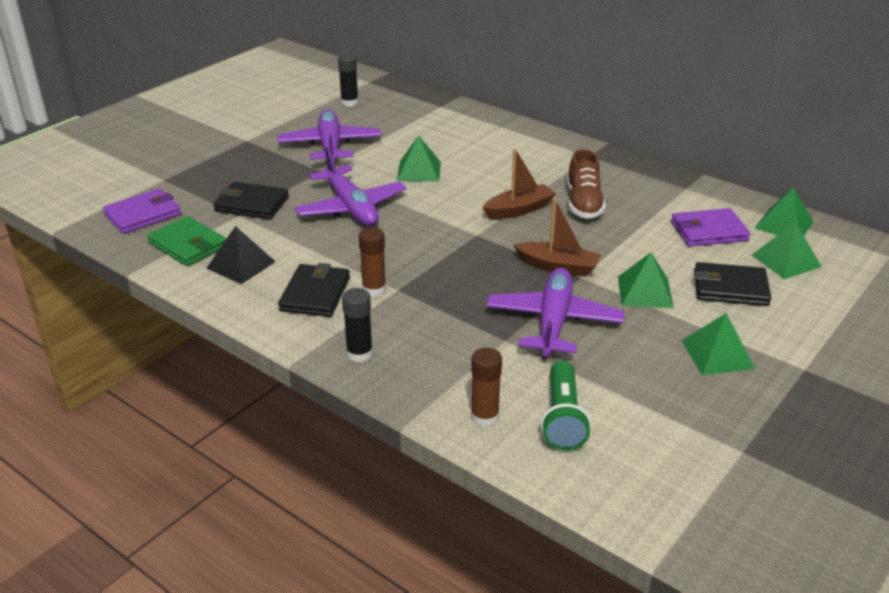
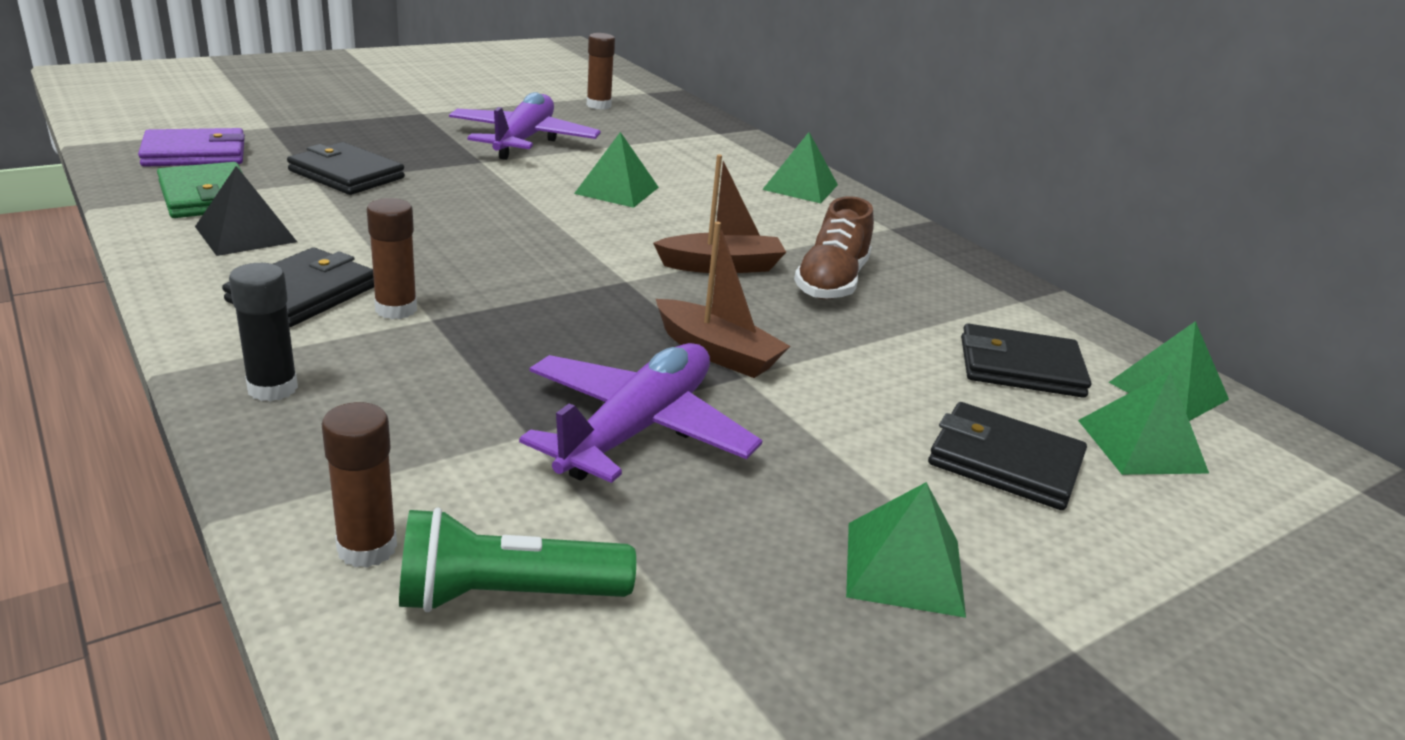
camera: 15 degrees right, 5 degrees down
purple plane [295,147,407,226] -> none
black glue stick [338,54,359,106] -> brown glue stick [587,33,615,110]
green flashlight [541,361,591,451] -> green flashlight turned 60 degrees clockwise [399,508,636,612]
green pyramid [618,252,674,308] -> green pyramid moved to [762,132,838,203]
purple wallet [671,208,750,247] -> black wallet [961,323,1091,398]

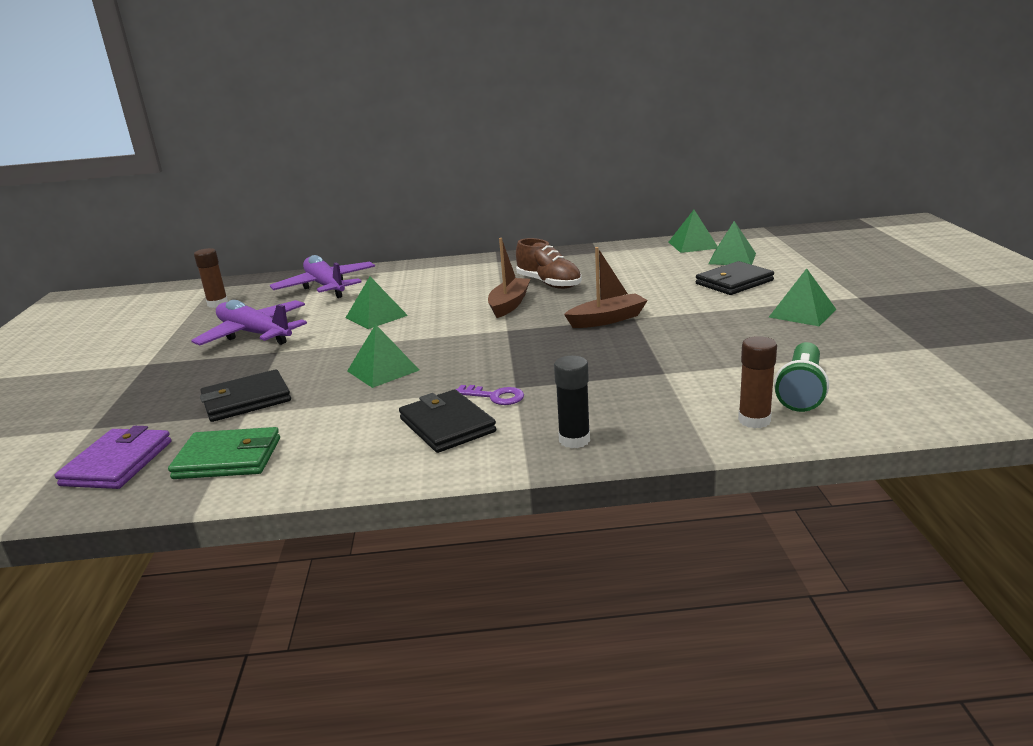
camera: 55 degrees left, 5 degrees down
black pyramid [195,166,297,256] -> none
brown glue stick [367,198,417,319] -> purple key [456,385,524,405]
purple plane [519,343,763,483] -> purple plane moved to [270,255,375,298]
green pyramid [762,132,838,203] -> green pyramid moved to [347,324,419,388]
black wallet [961,323,1091,398] -> none

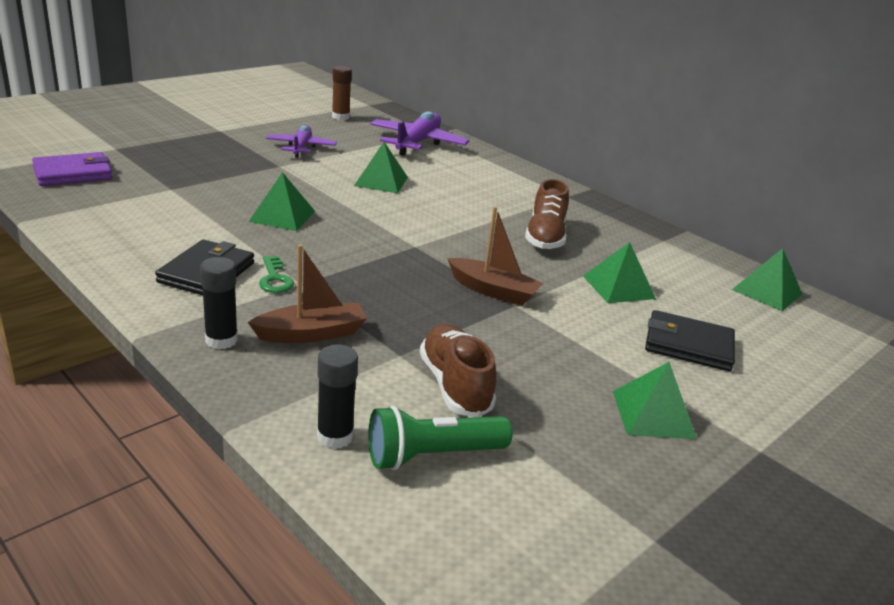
camera: 45 degrees right, 5 degrees up
green wallet [168,427,280,479] -> none
purple plane [191,300,307,345] -> purple plane [266,125,337,158], size x0.64
black wallet [200,369,291,422] -> none
purple key [456,385,524,405] -> green key [259,256,294,293]
brown boat [488,238,530,318] -> brown boat moved to [248,244,367,343]
green pyramid [709,221,756,265] -> green pyramid moved to [583,242,656,303]
brown glue stick [738,336,777,429] -> black glue stick [317,344,358,449]
none -> brown shoe [420,324,496,417]

